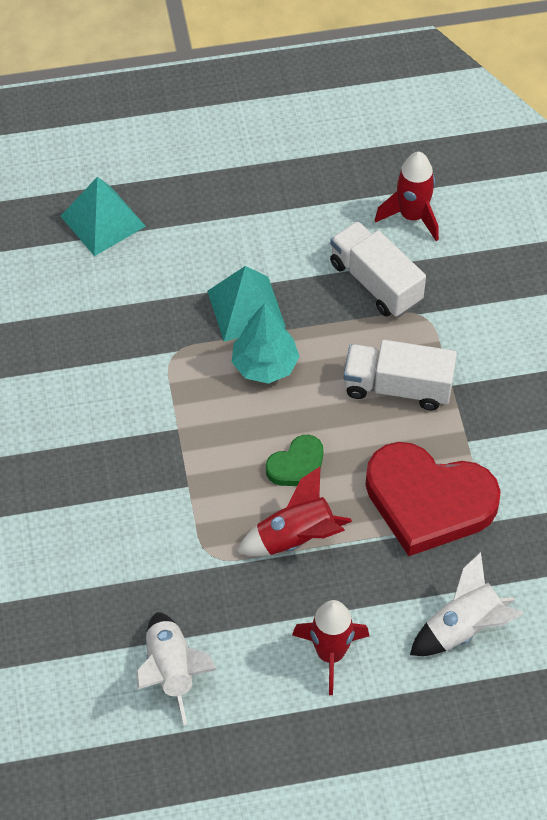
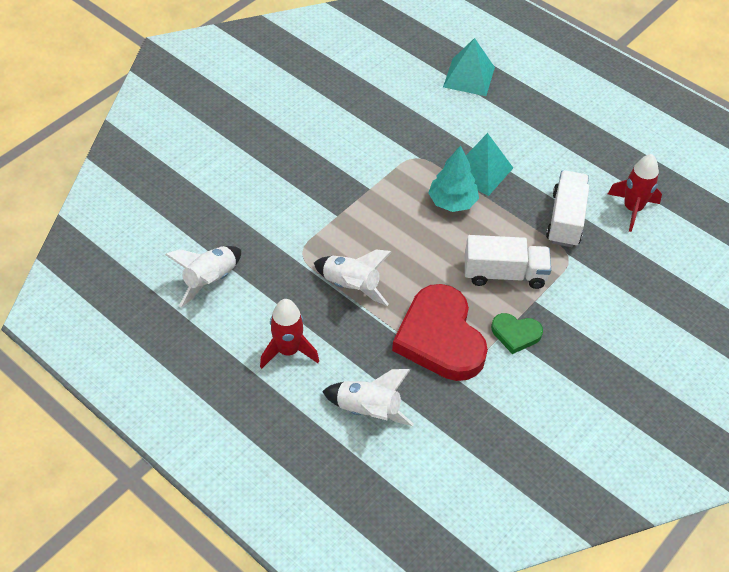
camera: 50 degrees right, 5 degrees down
red rocket [237,466,352,556] -> white rocket [314,250,392,306]
green heart [266,435,323,486] -> green heart moved to [491,313,543,354]
white truck [344,340,457,410] -> white truck turned 120 degrees clockwise [465,235,551,289]

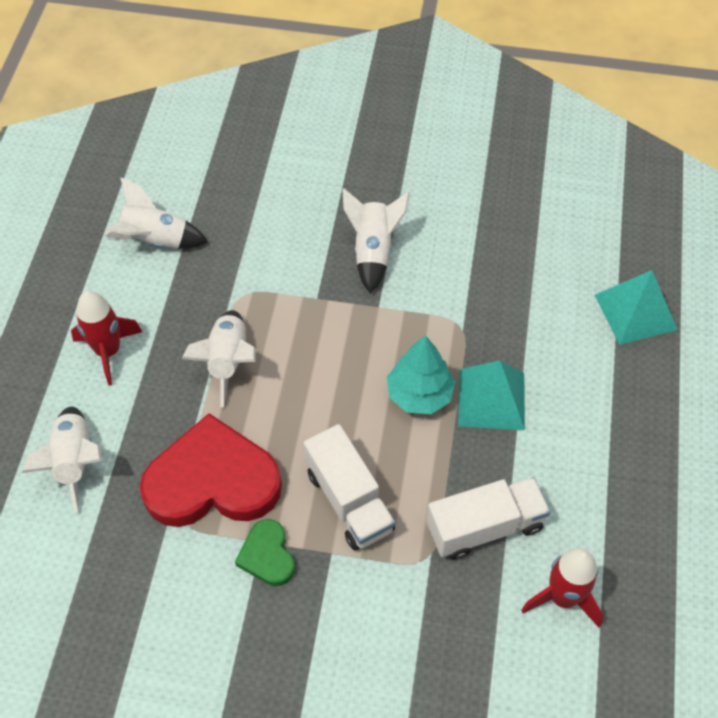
camera: 60 degrees right, 5 degrees up
red heart [392,284,488,381] -> red heart turned 45 degrees clockwise [140,413,282,527]
none -> white rocket [342,188,410,294]

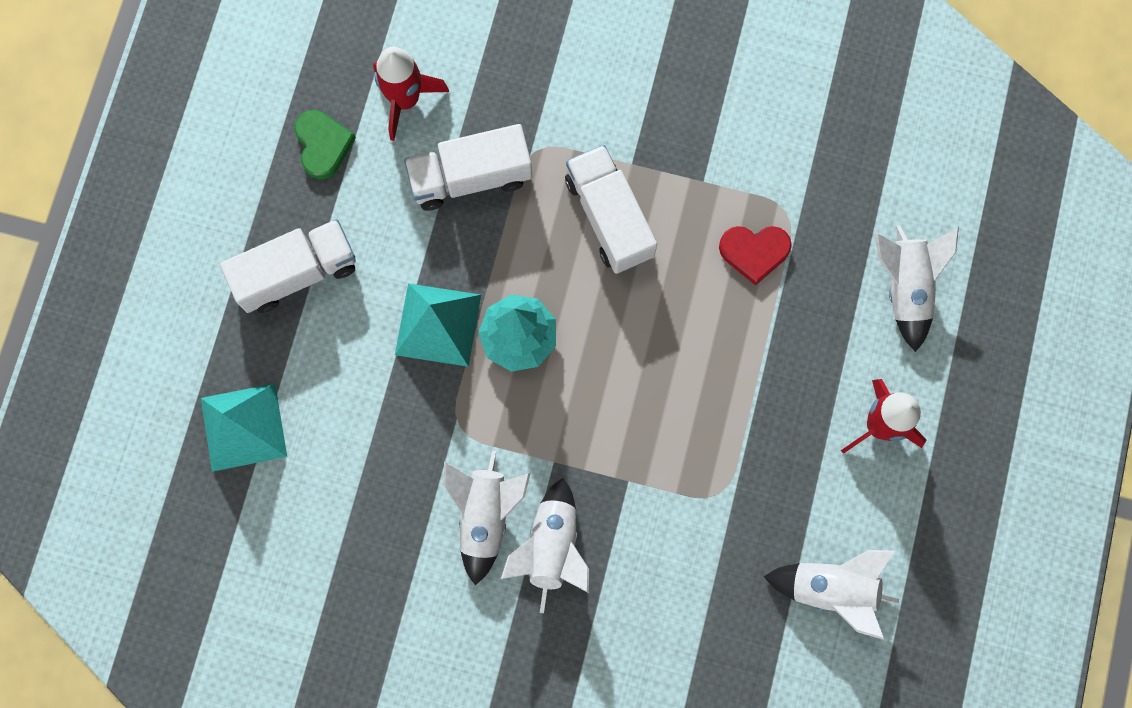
camera: 175 degrees left, 20 degrees up
red heart [140,413,282,527] -> red heart [719,226,792,286], size x0.48
white rocket [181,310,256,407] -> white rocket moved to [444,451,531,585]
green heart [235,519,295,586] -> green heart moved to [295,110,356,179]
none -> white truck [220,219,356,313]

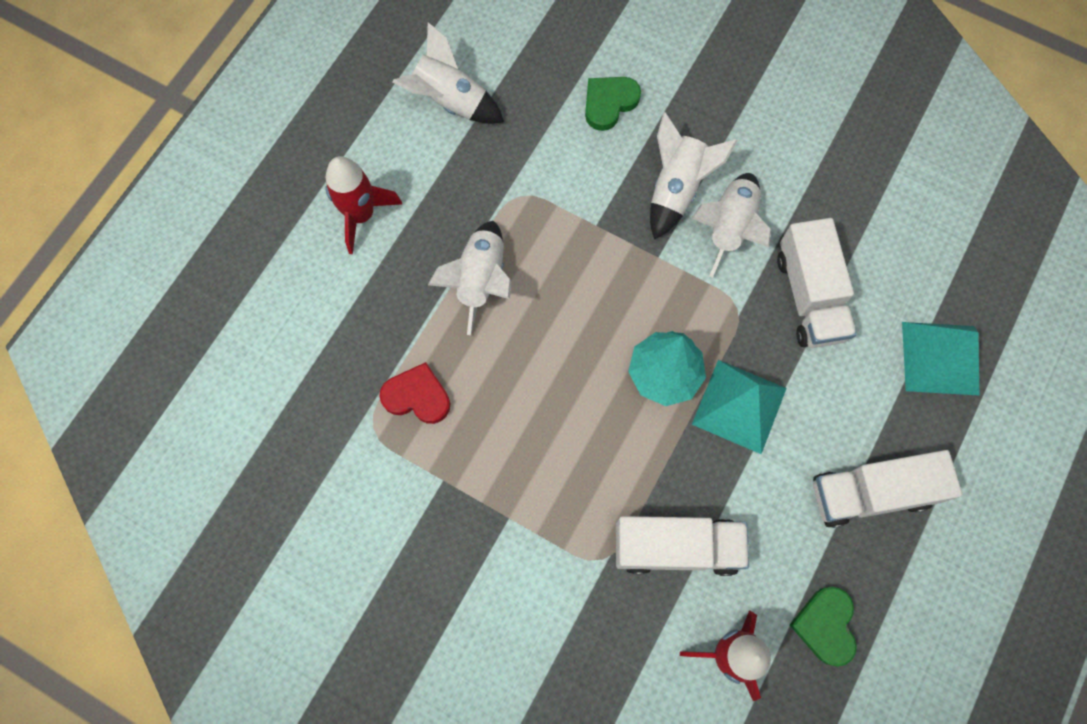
camera: 165 degrees left, 5 degrees down
white truck [565,145,657,274] -> white truck moved to [777,218,857,348]
white rocket [875,225,959,352] -> white rocket moved to [428,221,512,335]
none -> green heart [585,77,641,131]

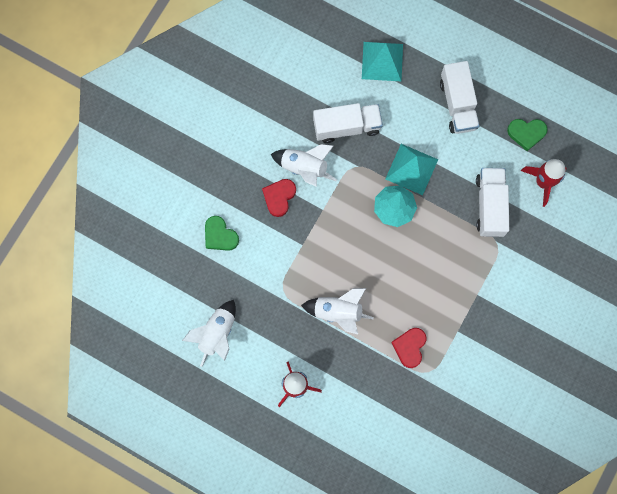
camera: 90 degrees left, 5 degrees up
white rocket [650,112,737,240] -> red heart [262,179,296,217]

